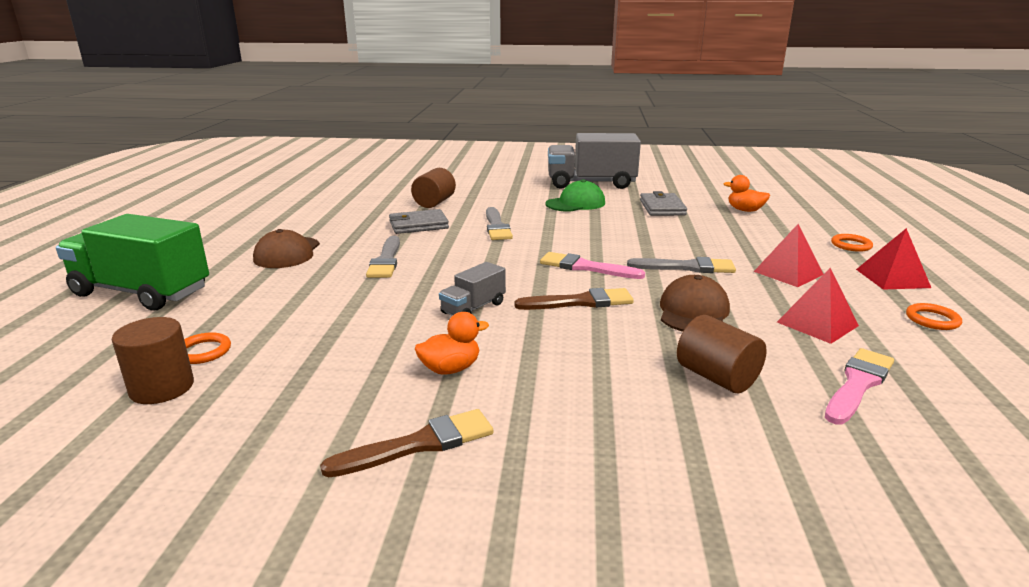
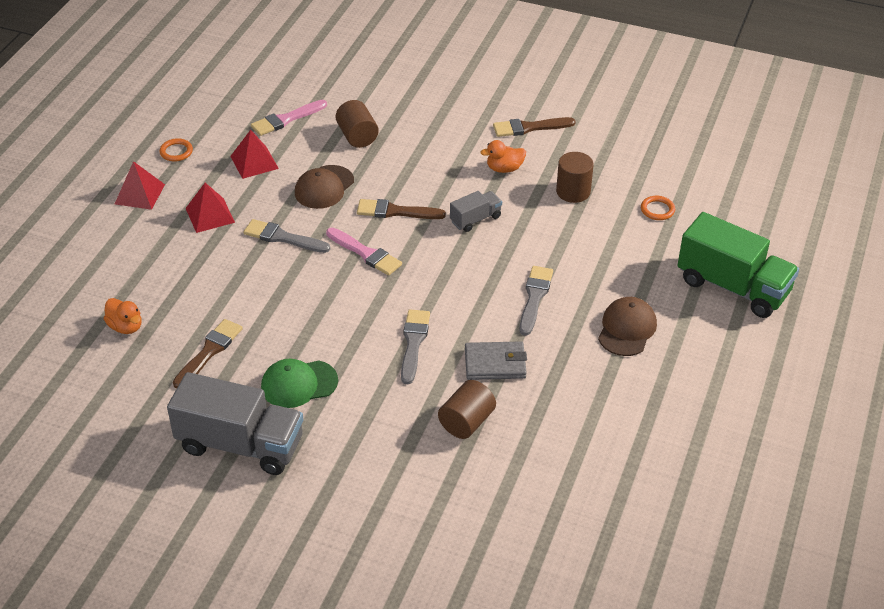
camera: 165 degrees left, 20 degrees up
brown cylinder [112,317,194,404] -> brown cylinder moved to [556,152,594,203]
grey wallet [640,191,687,216] -> brown brush [173,319,243,389]
orange ring [831,234,873,252] -> none

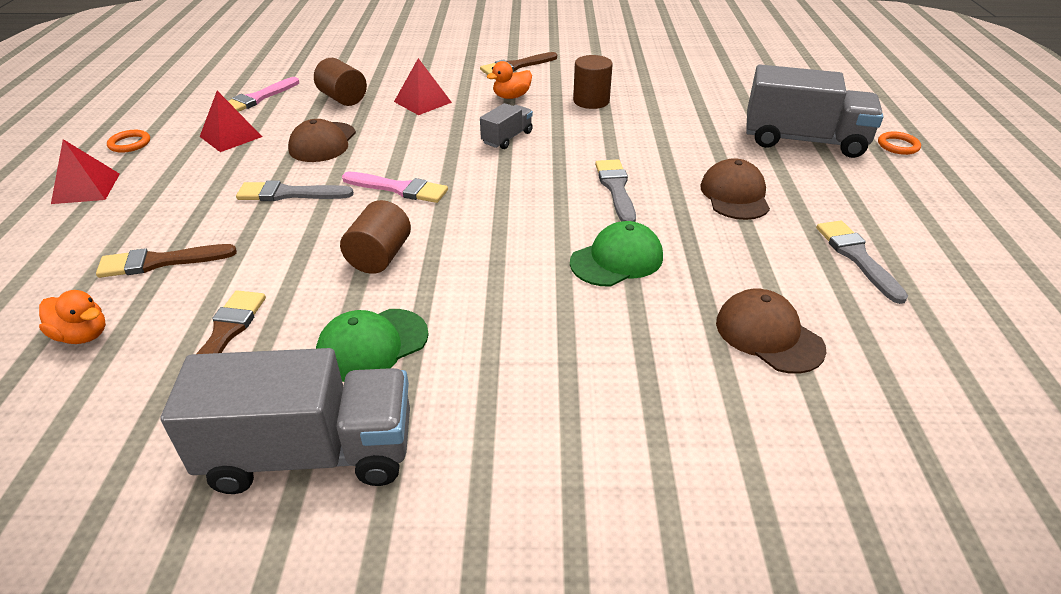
camera: 20 degrees left, 5 degrees down
red pyramid [186,183,235,233] -> red pyramid moved to [394,58,452,115]
brown brush [357,199,446,219] -> brown brush moved to [96,244,237,278]
grey brush [401,309,430,384] -> grey brush moved to [816,220,908,304]
brown cylinder [438,380,496,439] -> brown cylinder moved to [340,200,411,274]
grey wallet [465,341,527,380] -> green cap [570,221,663,287]
orange ring [641,196,675,220] -> orange ring moved to [878,132,921,155]
green truck [677,212,799,318] -> grey truck [746,65,883,158]
none -> brown cap [716,289,826,374]

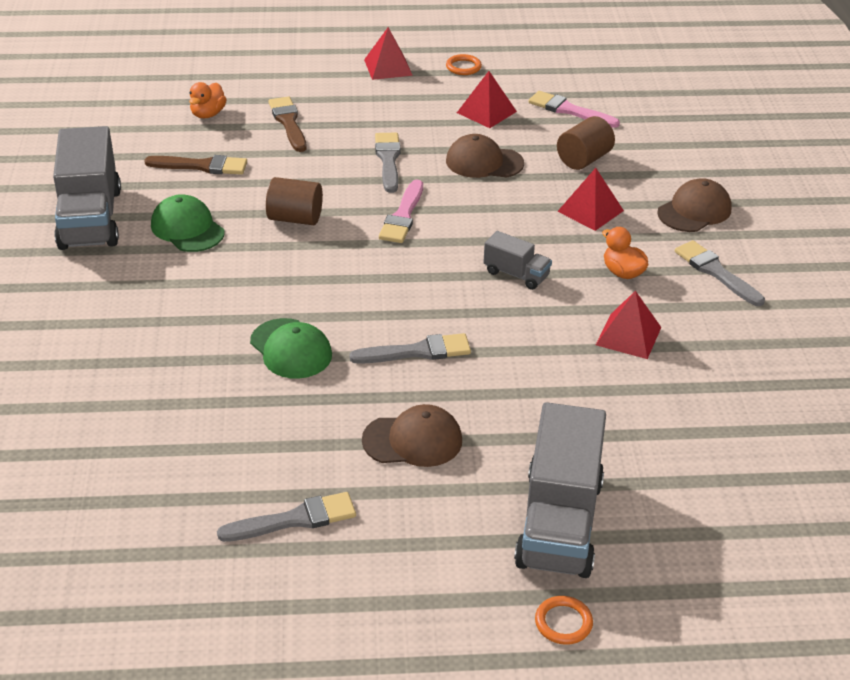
camera: 85 degrees right, 0 degrees up
brown brush [480,52,557,75] -> grey brush [675,240,765,306]
brown cylinder [573,55,613,109] -> red pyramid [596,291,661,359]
brown cap [716,289,826,374] -> brown cap moved to [657,178,732,232]

